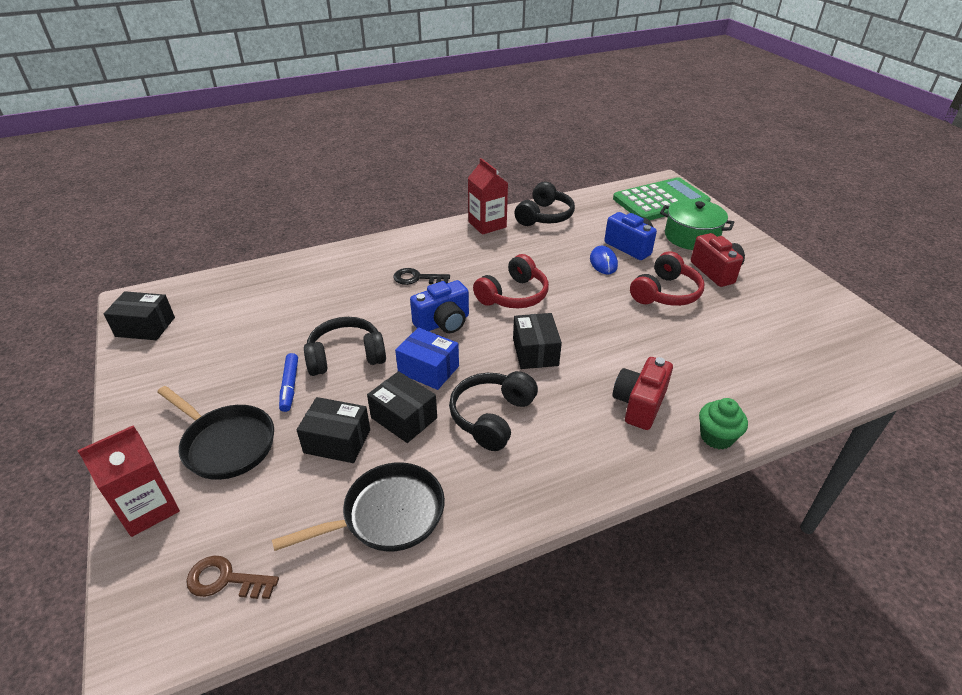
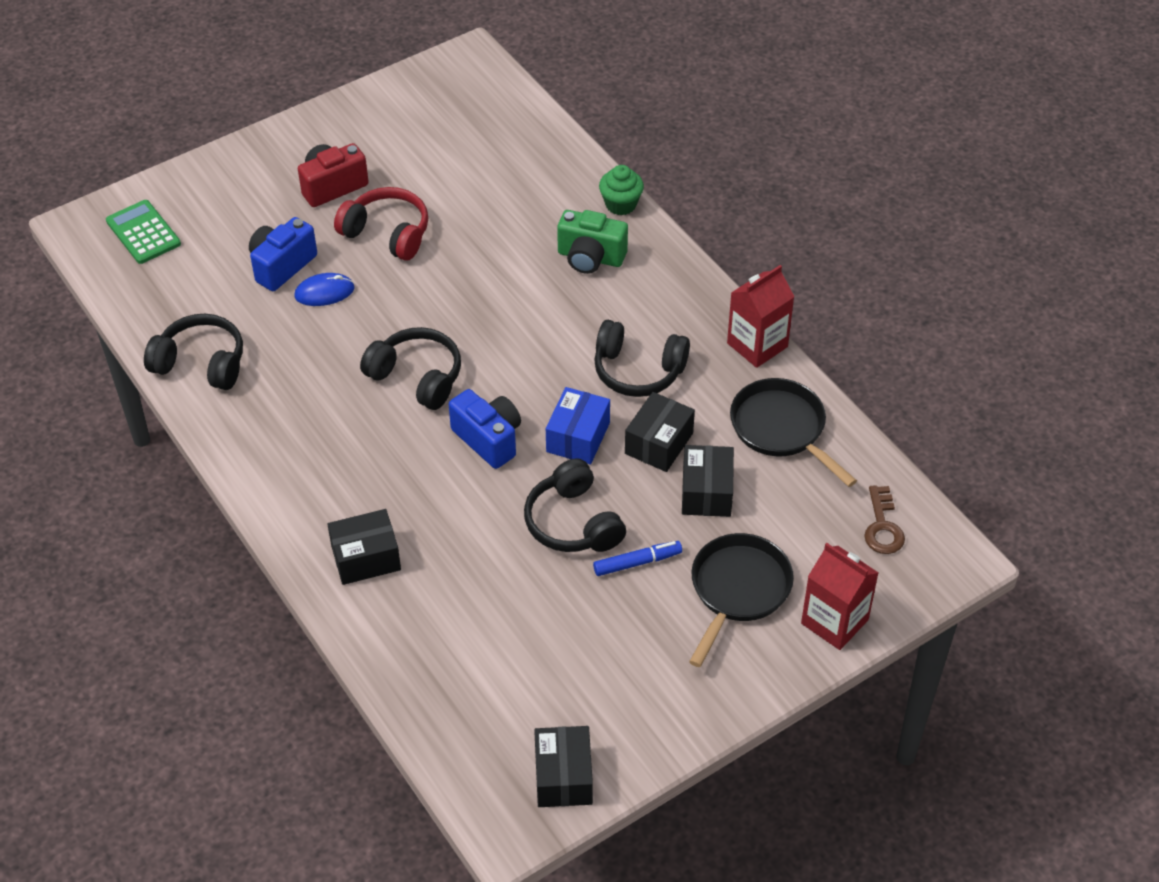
camera: 100 degrees left, 10 degrees up
black key [393,268,450,285] -> none
red carton [468,158,508,235] -> red carton moved to [727,265,795,368]
red headphones [473,254,549,308] -> black headphones [360,327,461,410]
black box [513,313,562,369] -> black box moved to [327,509,401,585]
green calculator [613,177,711,221] -> green calculator [106,200,181,264], size x0.58
red camera [613,357,673,430] -> green camera [557,210,628,274]
green pot [660,199,735,250] -> none

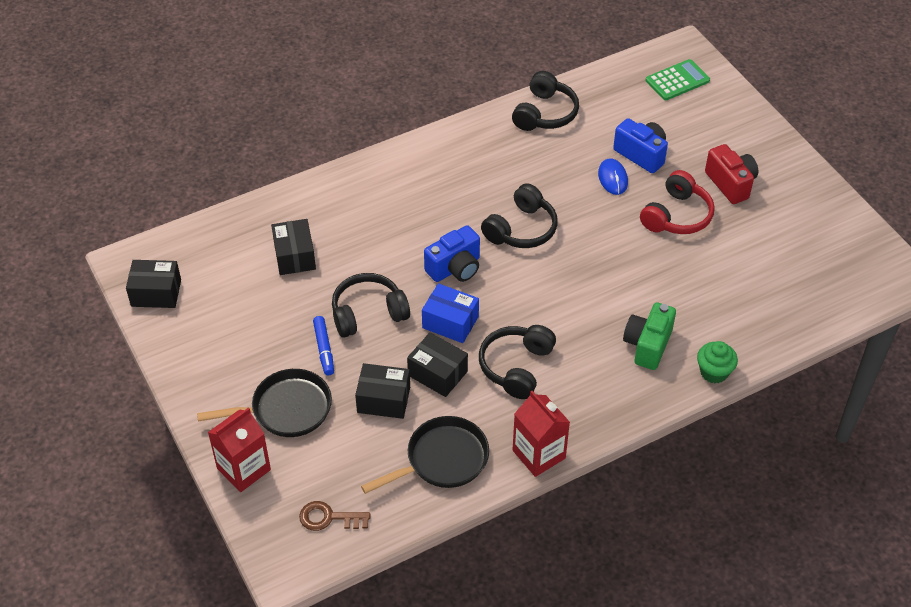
camera: 95 degrees right, 0 degrees up
black box [327,509,401,585] -> black box moved to [271,219,316,275]
black pan [689,533,794,667] -> black pan turned 45 degrees counterclockwise [197,369,332,437]

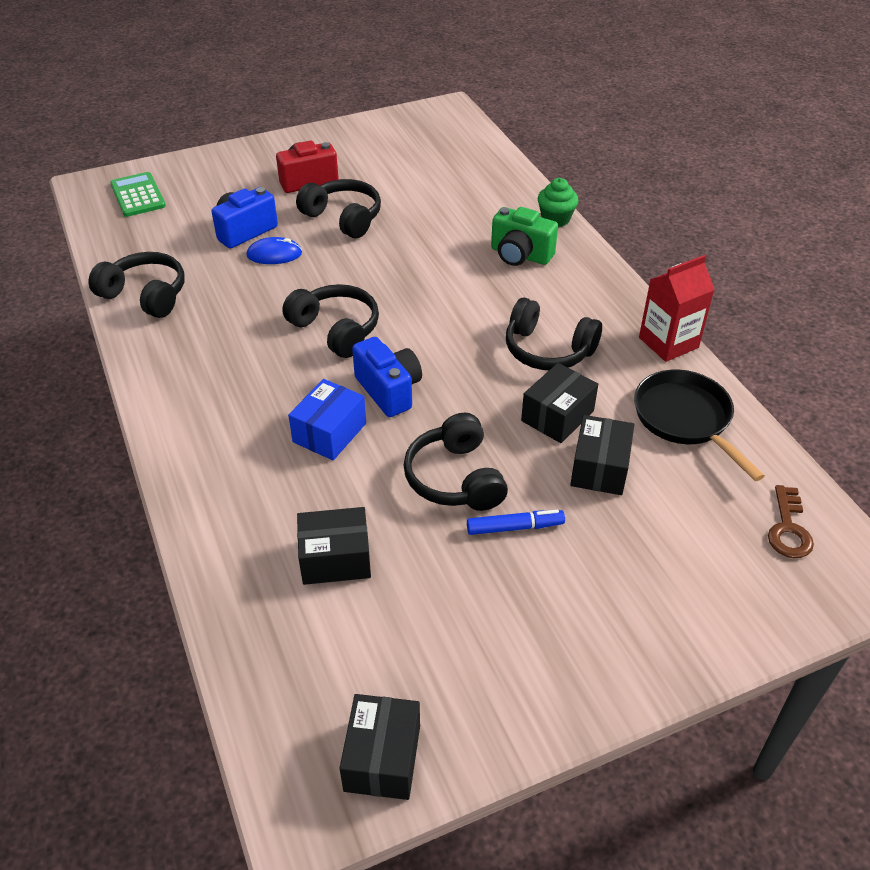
camera: 85 degrees left, 5 degrees down
black pan [197,369,332,437] -> none
red carton [208,407,271,492] -> none
blue box [422,283,479,343] -> blue box moved to [288,379,366,460]
red headphones [640,170,715,234] -> black headphones [296,179,381,238]

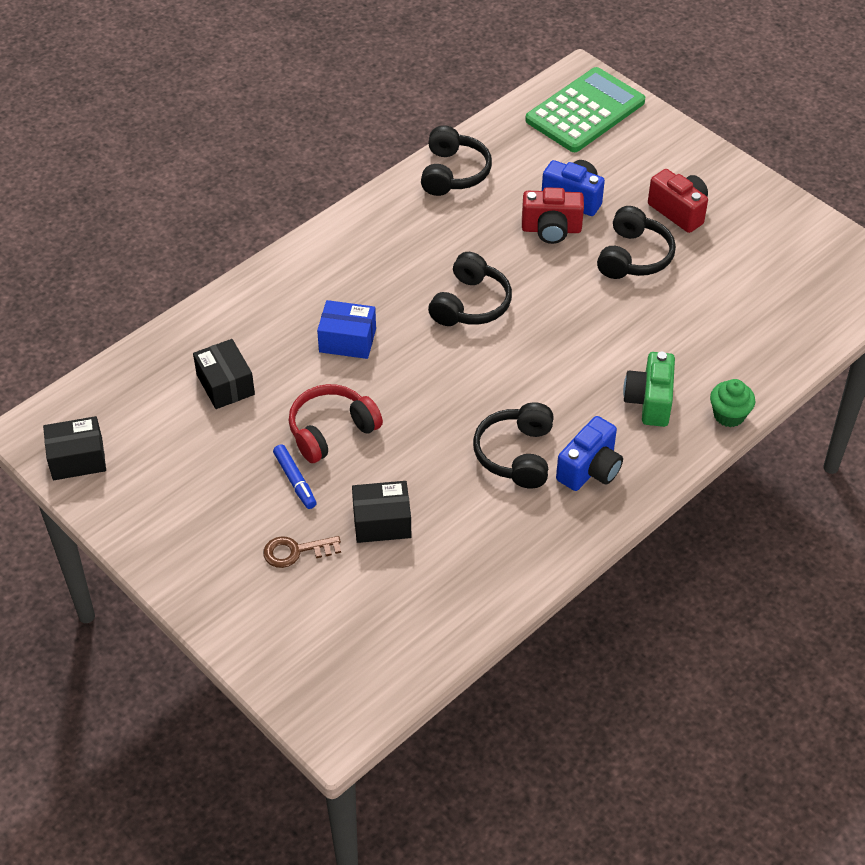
camera: 70 degrees right, 5 degrees up
green calculator [110,172,166,217] -> green calculator [525,67,645,152], size x1.72
blue mouse [246,237,302,264] -> red camera [522,187,584,244]
blue camera [352,337,422,417] -> blue camera moved to [556,416,623,491]
black headphones [404,413,508,511] -> red headphones [289,384,383,463]
black box [521,363,598,443] -> none
black pan [634,370,765,481] -> none
red carton [639,255,715,362] -> none
brown key [768,485,814,558] -> brown key moved to [263,536,341,568]

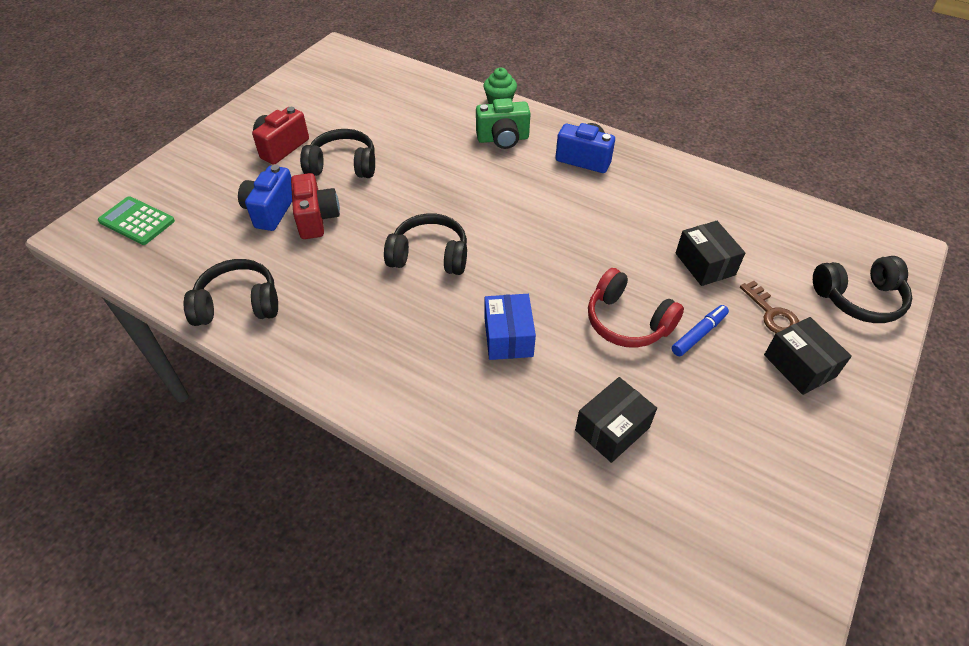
camera: 105 degrees left, 0 degrees up
black box [43,416,106,480] -> black box moved to [764,317,852,395]
black headphones [473,402,554,489] -> black headphones moved to [813,256,912,323]
green calculator [525,67,645,152] -> green calculator [98,196,175,245], size x0.58

